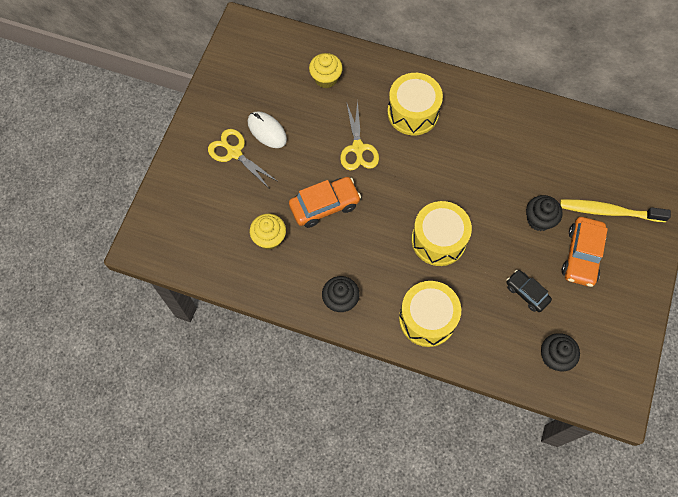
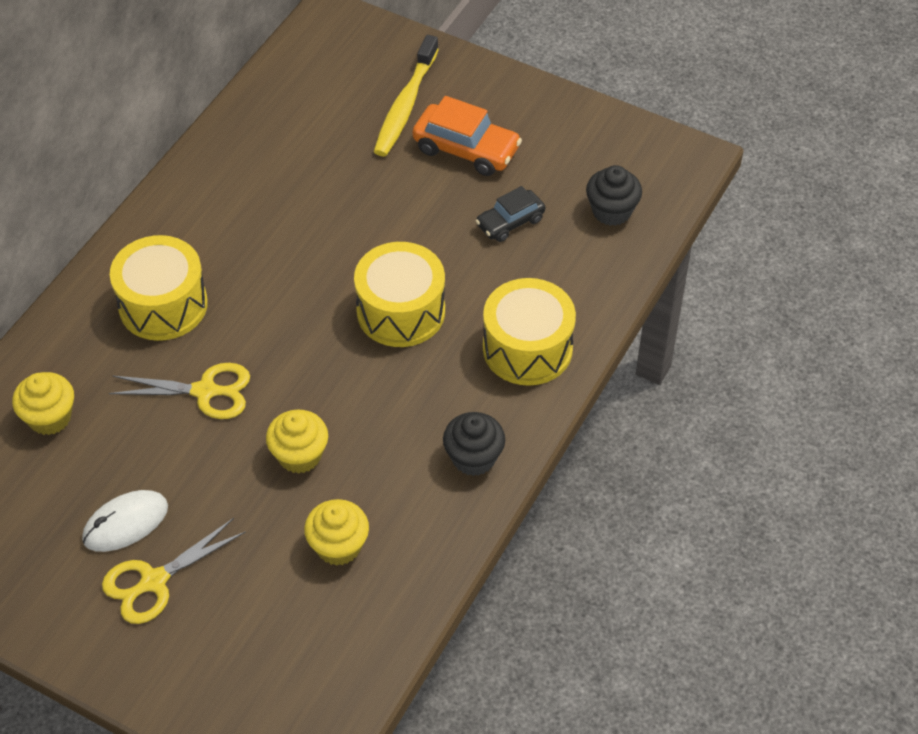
camera: 80 degrees left, 15 degrees down
orange car [289,177,361,228] -> yellow cupcake [266,410,328,474]
black cupcake [526,195,563,231] -> none

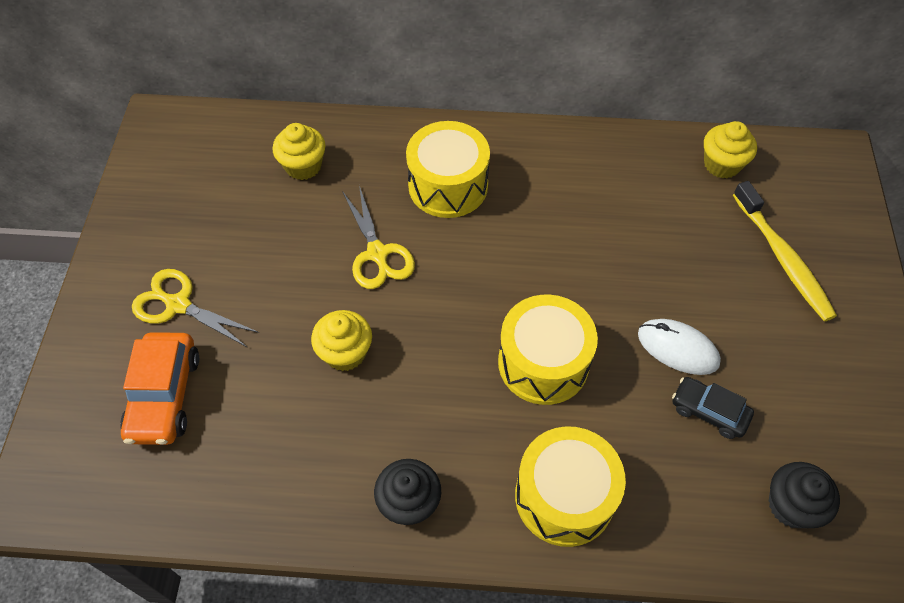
camera: 65 degrees right, 5 degrees up
white mouse [82,490,168,552] -> white mouse moved to [638,319,721,375]
yellow cupcake [304,499,369,566] -> yellow cupcake moved to [704,121,757,179]
yellow toothbrush [374,35,439,157] -> yellow toothbrush turned 105 degrees counterclockwise [733,181,837,322]
orange car [412,96,522,176] -> orange car moved to [120,332,199,445]

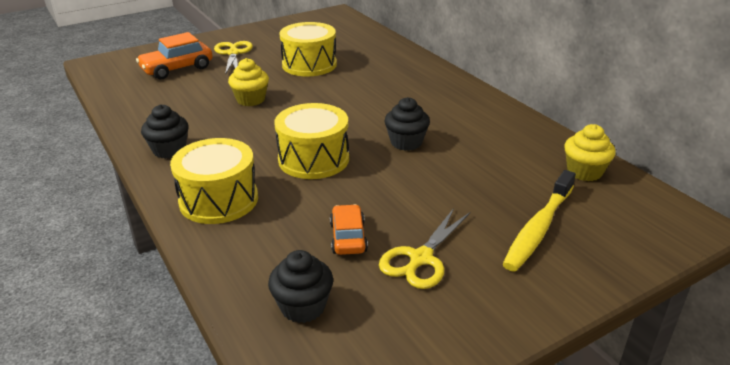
camera: 55 degrees right, 25 degrees down
yellow cupcake [273,123,326,180] -> none
yellow scissors [342,186,415,289] -> yellow scissors moved to [379,208,470,289]
yellow drum [406,121,490,218] -> yellow drum moved to [279,22,337,76]
white mouse [638,319,721,375] -> none
black car [672,377,754,439] -> orange car [330,204,368,255]
none -> black cupcake [384,97,430,151]

